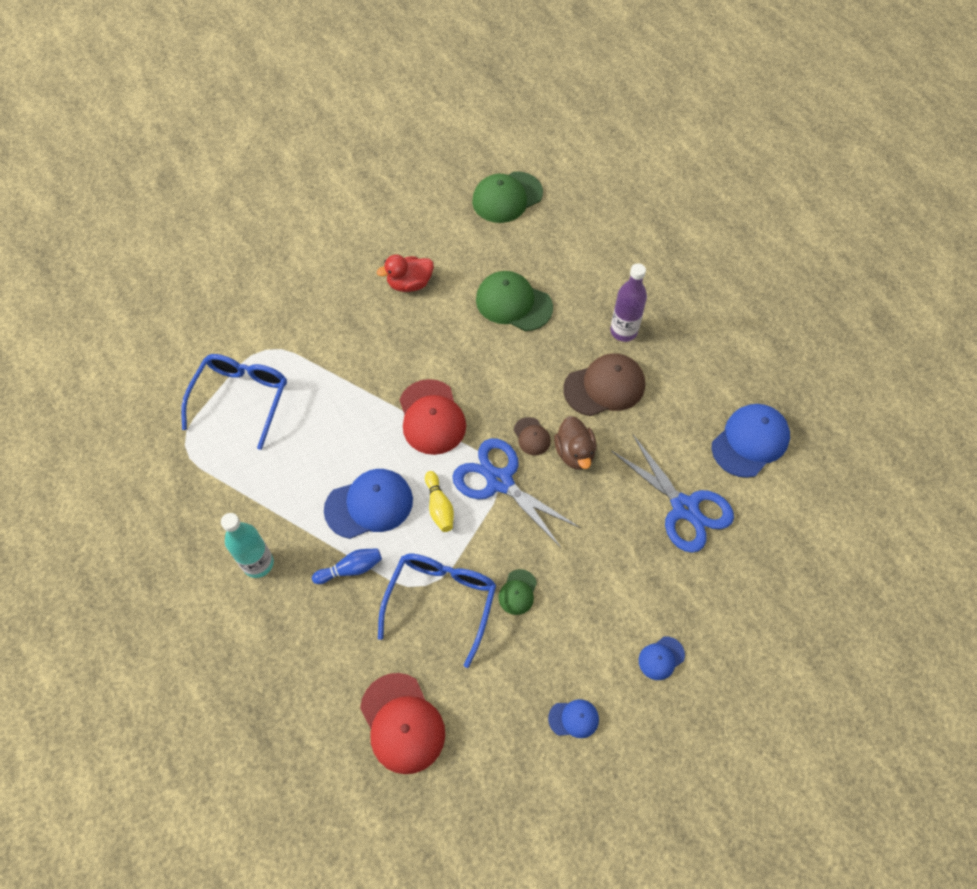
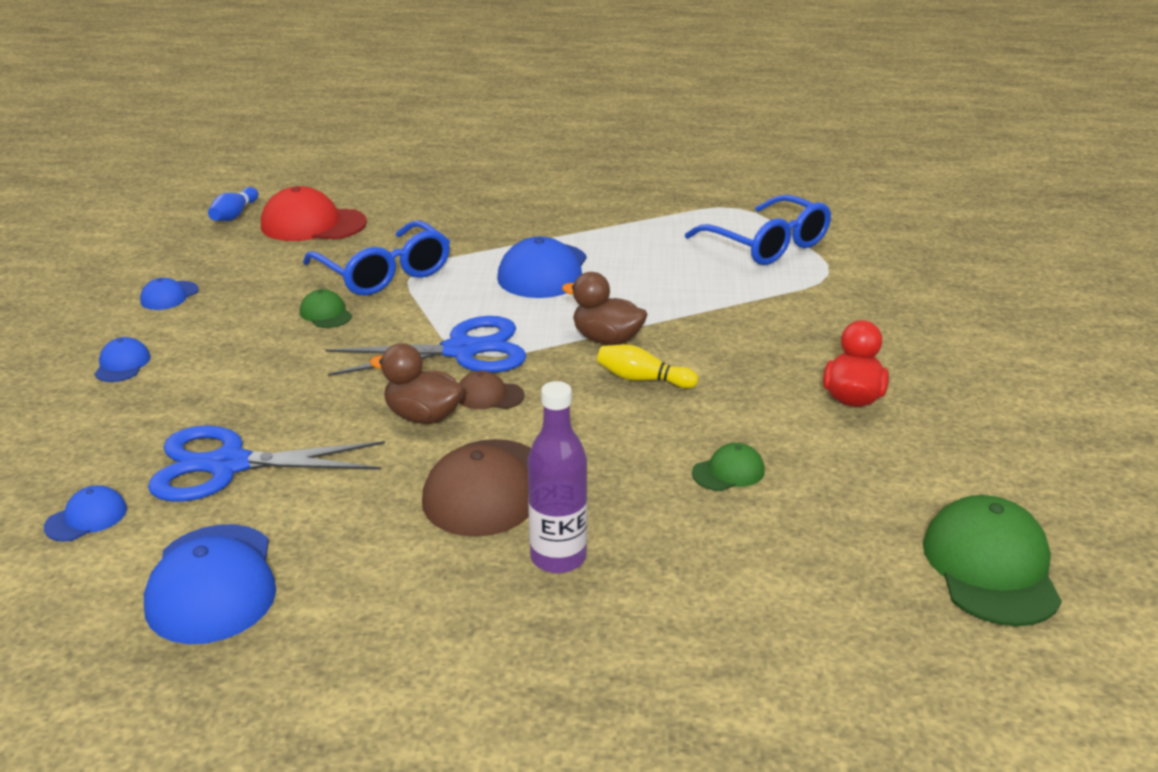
camera: 125 degrees right, 30 degrees down
turquoise bottle [221,513,274,578] -> none
blue bowling pin [312,548,382,584] -> blue bowling pin moved to [208,187,258,221]
red cap [399,379,466,455] -> brown duck [562,272,648,345]
yellow bowling pin [425,471,454,532] -> yellow bowling pin moved to [597,344,698,388]
green cap [476,271,553,331] -> green cap [692,443,765,491], size x0.51
none -> blue cap [44,485,127,541]

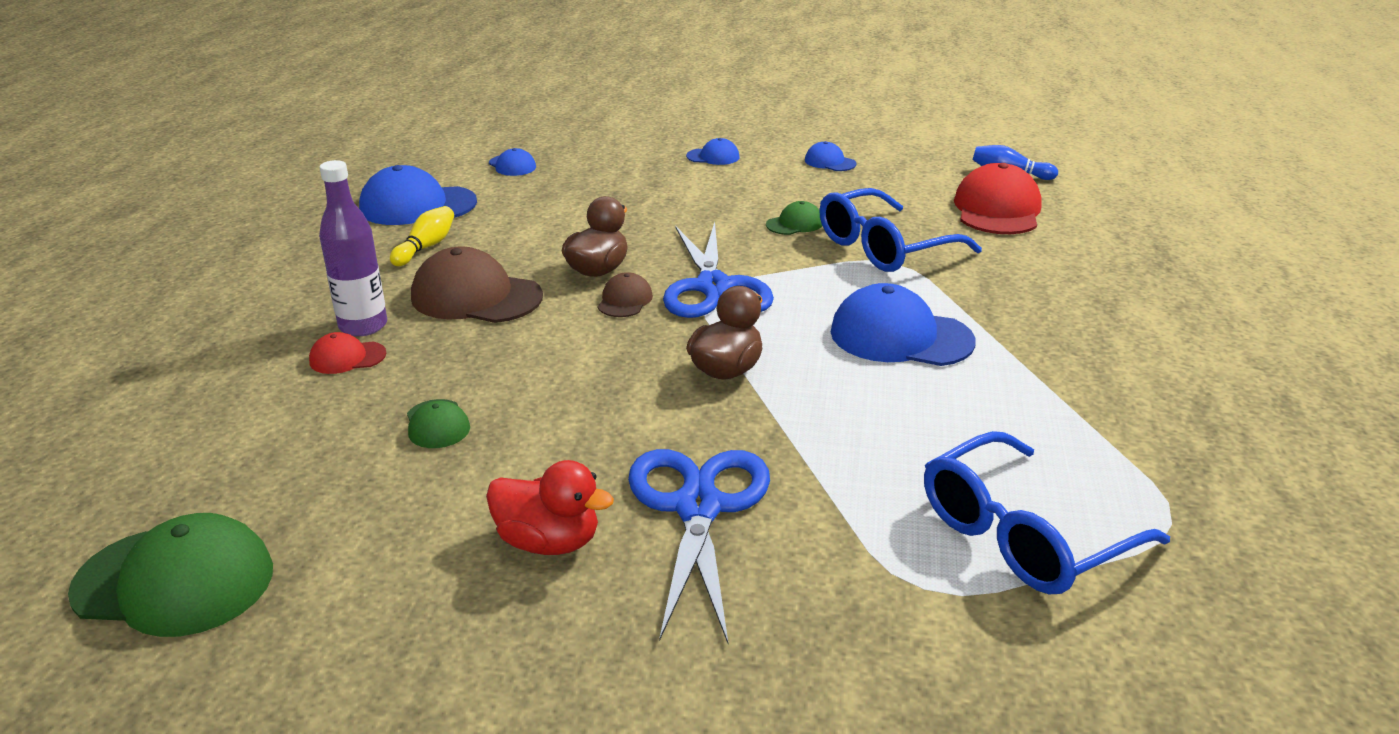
camera: 95 degrees right, 0 degrees up
blue scissors [148,425,385,502] -> blue scissors moved to [628,449,770,643]
yellow bowling pin [597,344,698,388] -> yellow bowling pin moved to [390,206,454,266]
none -> red cap [309,332,387,374]

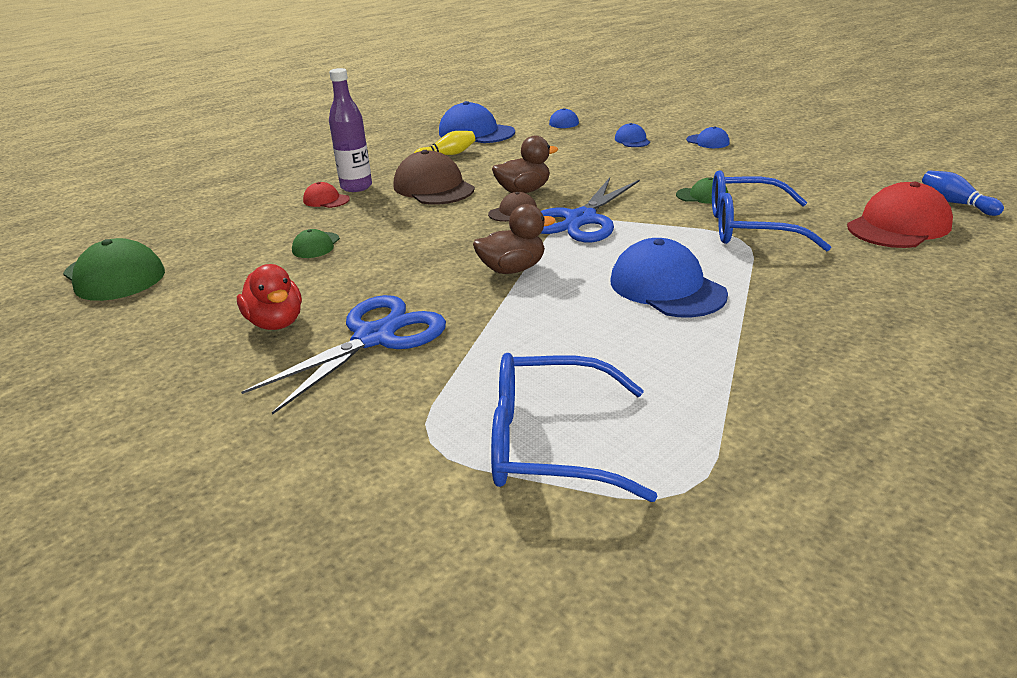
camera: 40 degrees right, 0 degrees up
blue cap [805,141,857,171] -> blue cap moved to [615,123,650,147]

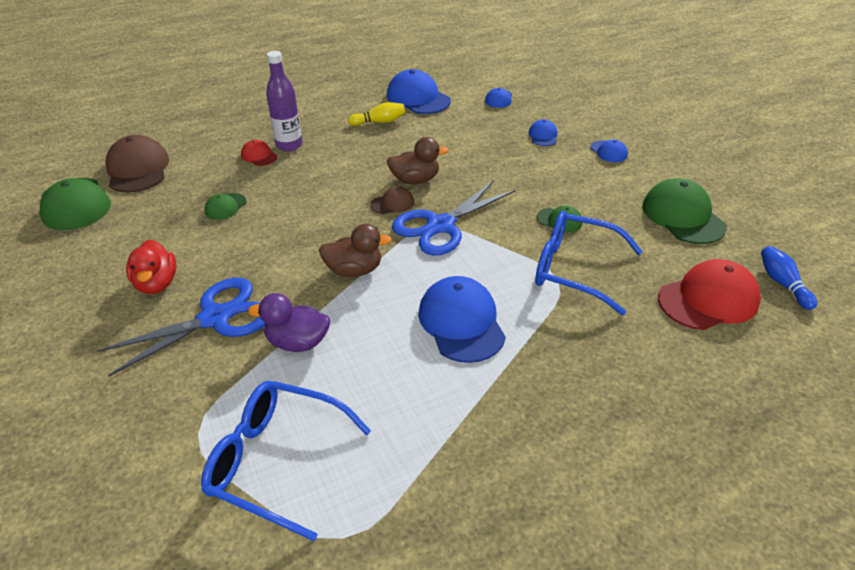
camera: 15 degrees right, 10 degrees up
brown cap [394,150,475,205] -> brown cap moved to [105,135,169,193]
none -> purple duck [248,293,330,352]
none -> green cap [642,178,727,244]

